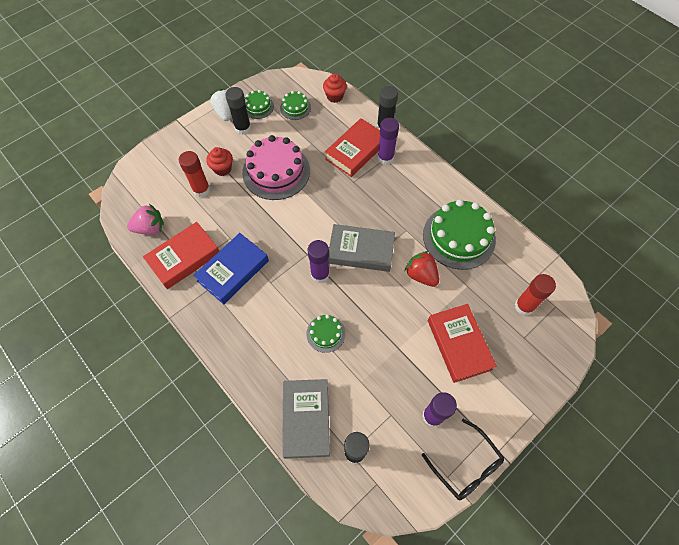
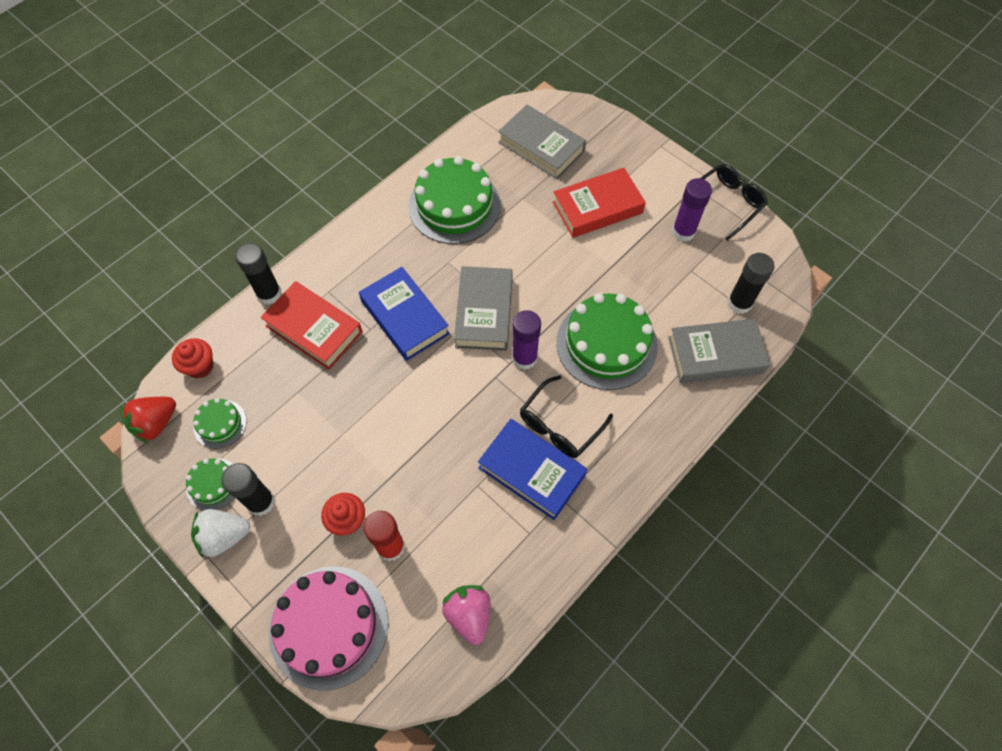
camera: 95 degrees left, 0 degrees up
red book [143,222,219,289] -> none
pink cake [242,135,310,200] -> pink cake moved to [269,566,388,691]
green cake [306,315,345,353] -> green cake [556,293,658,390], size x2.03
purple glue stick [377,118,399,165] -> none
red strawberry [405,251,439,287] -> red strawberry moved to [120,397,176,443]
red glue stick [515,274,556,315] -> grey book [498,105,586,179]
none -> blue book [359,267,450,361]
none -> black glasses [520,375,613,458]

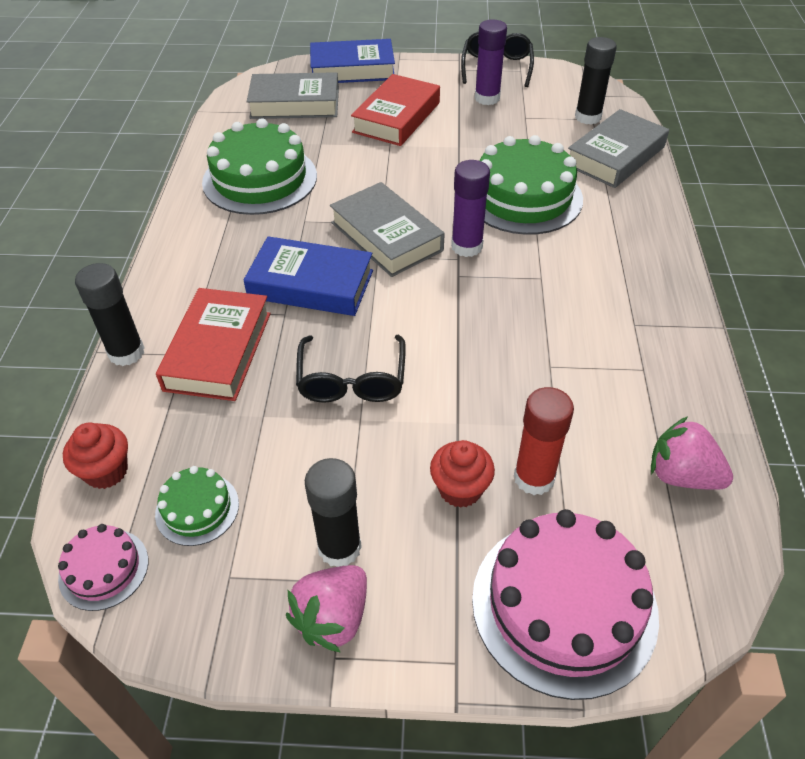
camera: 40 degrees left, 15 degrees down
red strawberry [120,397,176,443] -> pink cake [58,524,148,611]
green cake [186,458,235,510] -> none
white strawberry [191,509,250,558] -> pink strawberry [286,565,367,653]
red book [260,281,363,370] -> red book turned 75 degrees counterclockwise [156,288,271,401]
blue book [478,419,587,520] -> blue book moved to [310,39,395,83]
black glasses [520,375,613,458] -> black glasses moved to [296,335,406,403]

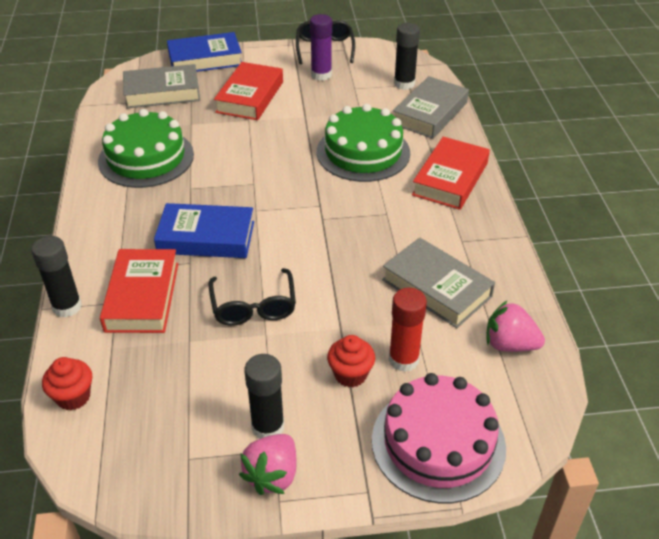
camera: 10 degrees left, 5 degrees down
pink cake [58,524,148,611] -> none
green cake [155,466,239,546] -> none
grey book [330,182,445,277] -> grey book moved to [382,237,495,328]
purple glue stick [451,160,490,257] -> none
none -> red book [412,137,490,210]

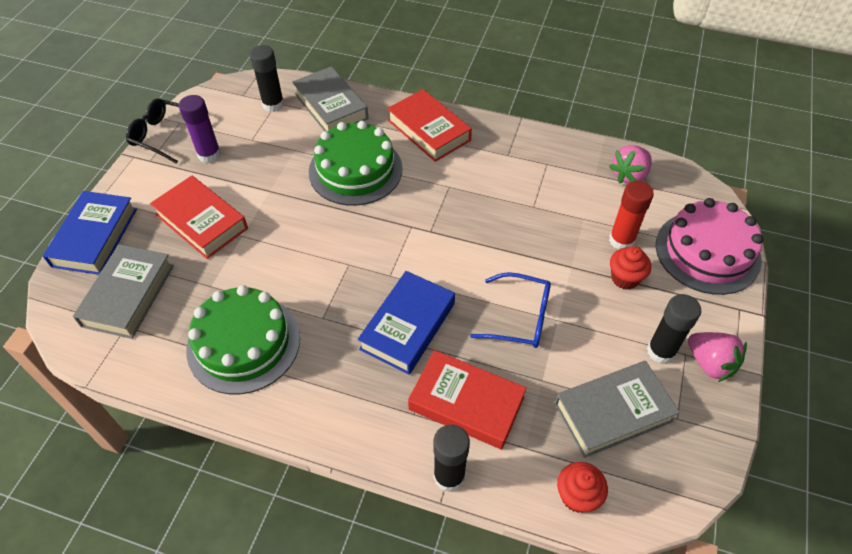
camera: 65 degrees left, 10 degrees up
black glasses [208,268,296,326] -> blue glasses [470,272,551,348]
grey book [382,237,495,328] -> grey book moved to [554,361,680,458]

